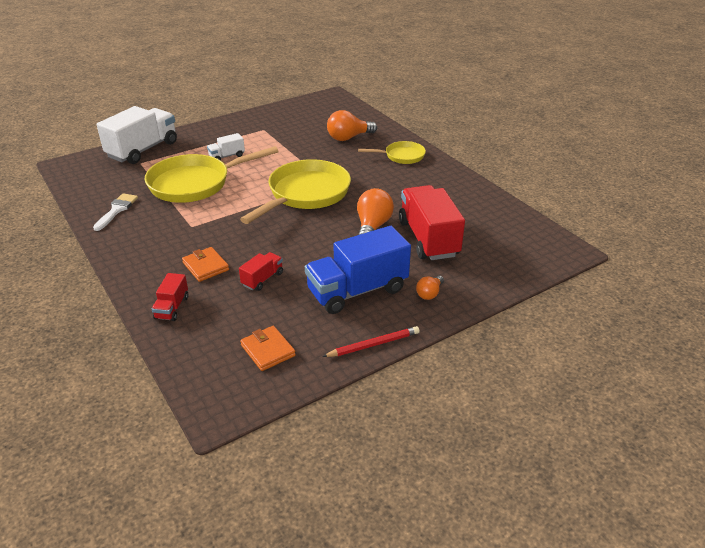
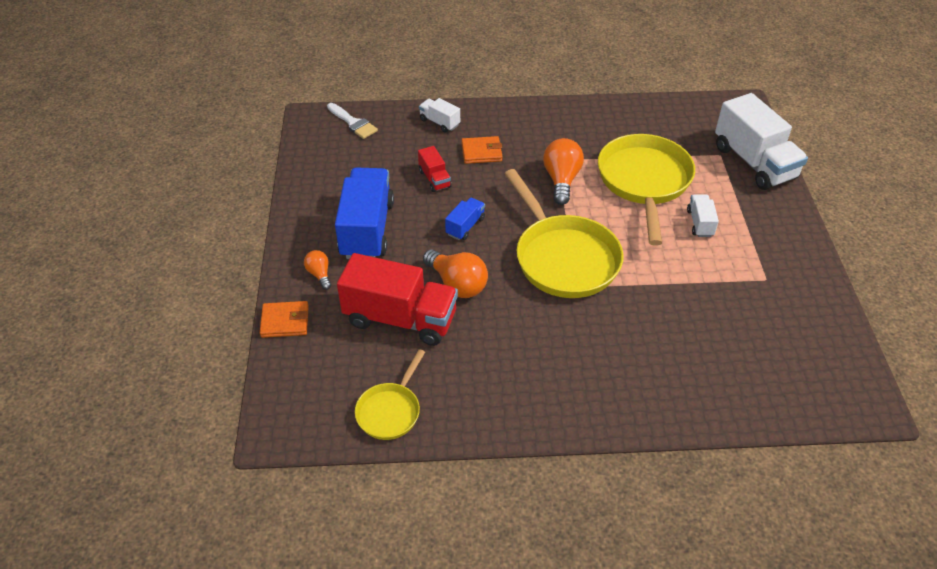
camera: 120 degrees right, 10 degrees up
white brush [93,193,138,231] -> white brush moved to [327,103,378,139]
red truck [152,273,188,321] -> white truck [419,98,460,133]
orange wallet [240,326,296,371] -> orange wallet moved to [260,301,309,338]
red pencil [322,326,420,357] -> none
orange light bulb [327,110,377,141] -> orange light bulb moved to [543,138,584,205]
yellow pan [358,141,426,164] -> yellow pan moved to [355,349,425,440]
none -> blue truck [445,198,485,240]

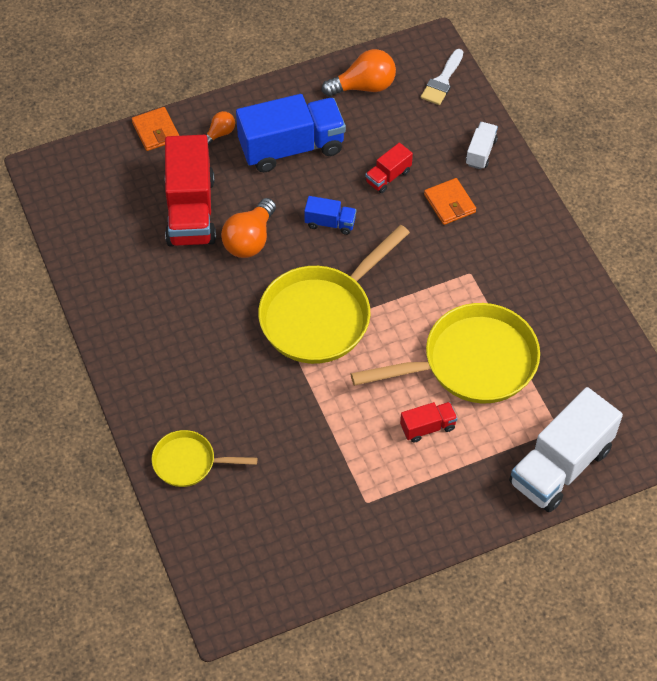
camera: 70 degrees right, 10 degrees up
yellow pan [355,349,425,440] -> yellow pan moved to [151,430,257,487]
orange light bulb [543,138,584,205] -> orange light bulb moved to [322,49,396,96]
white truck [687,194,719,237] -> red truck [400,402,458,443]

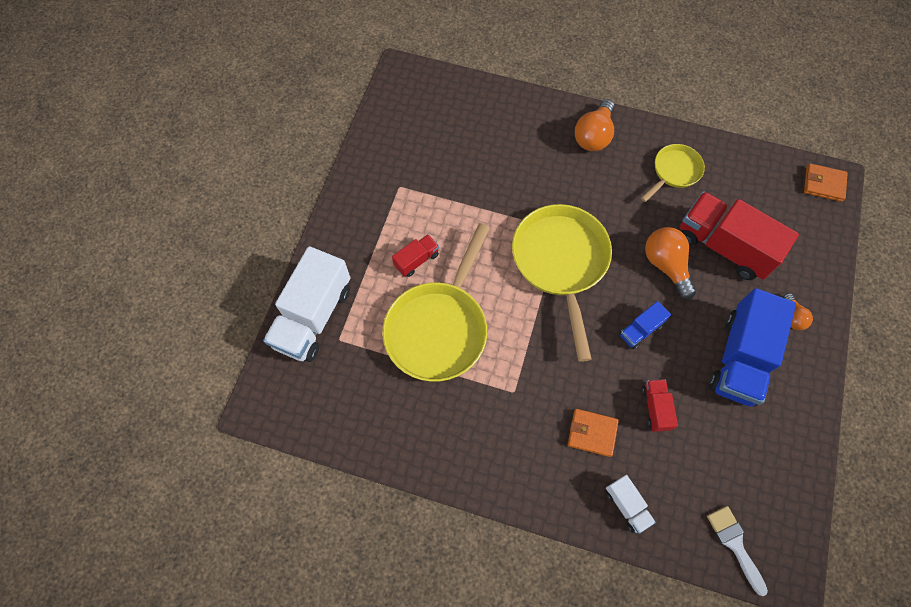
camera: 130 degrees right, 10 degrees up
orange wallet [131,107,179,151] -> orange wallet moved to [804,163,848,202]
yellow pan [151,430,257,487] -> yellow pan moved to [641,144,705,202]
orange light bulb [322,49,396,96] -> orange light bulb moved to [575,99,615,151]
red truck [400,402,458,443] -> red truck turned 150 degrees counterclockwise [392,234,439,277]
white truck [509,387,623,512] -> white truck turned 150 degrees counterclockwise [263,246,351,362]

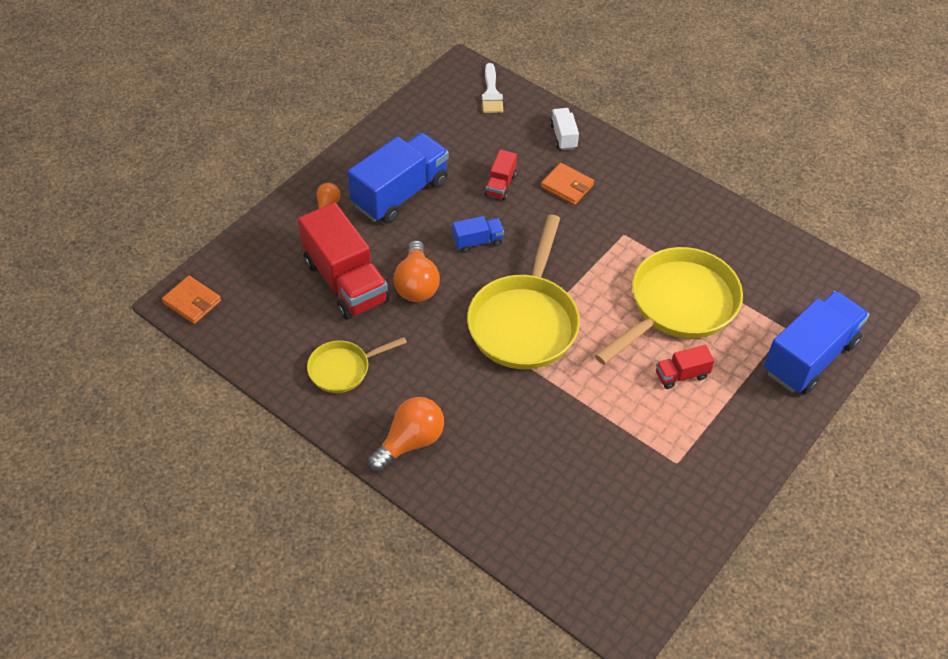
camera: 160 degrees left, 15 degrees down
white truck [263,246,351,362] -> blue truck [764,291,869,394]

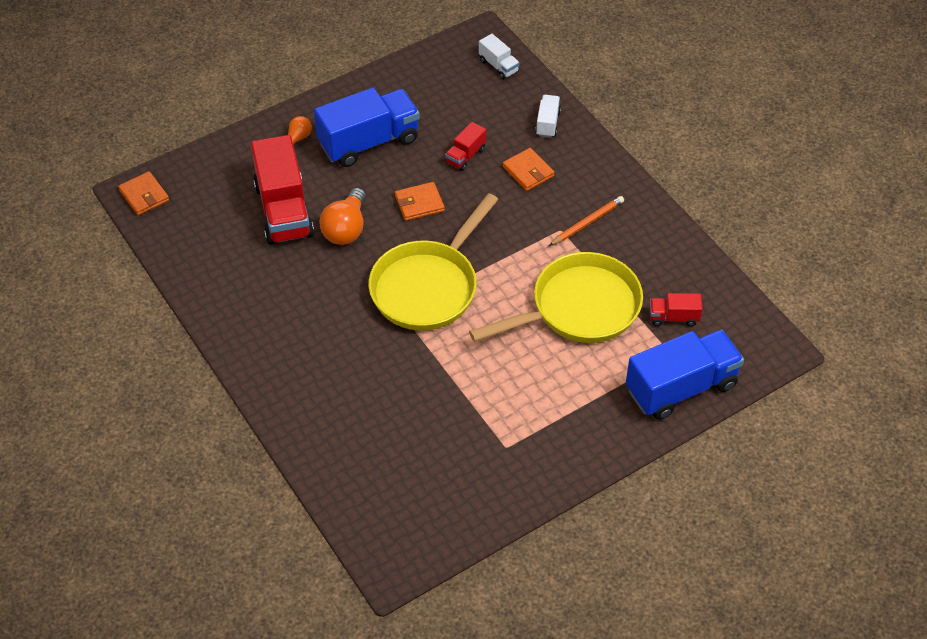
camera: 20 degrees right, 0 degrees up
yellow pan [307,337,407,393] -> none
orange light bulb [368,397,444,472] -> none
blue truck [452,216,504,253] -> orange wallet [395,182,445,221]
white brush [481,63,503,113] -> white truck [479,34,520,80]
red truck [656,345,714,389] -> red truck moved to [650,293,703,326]
none -> orange pencil [549,196,624,246]

